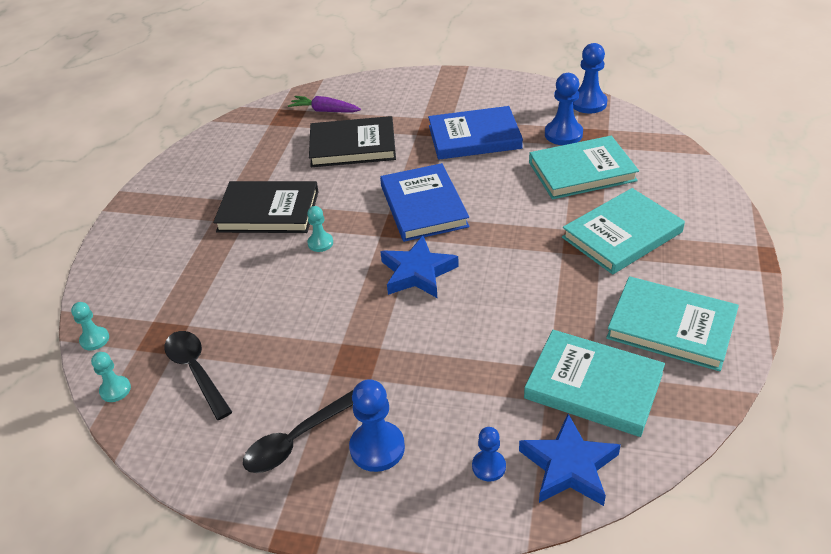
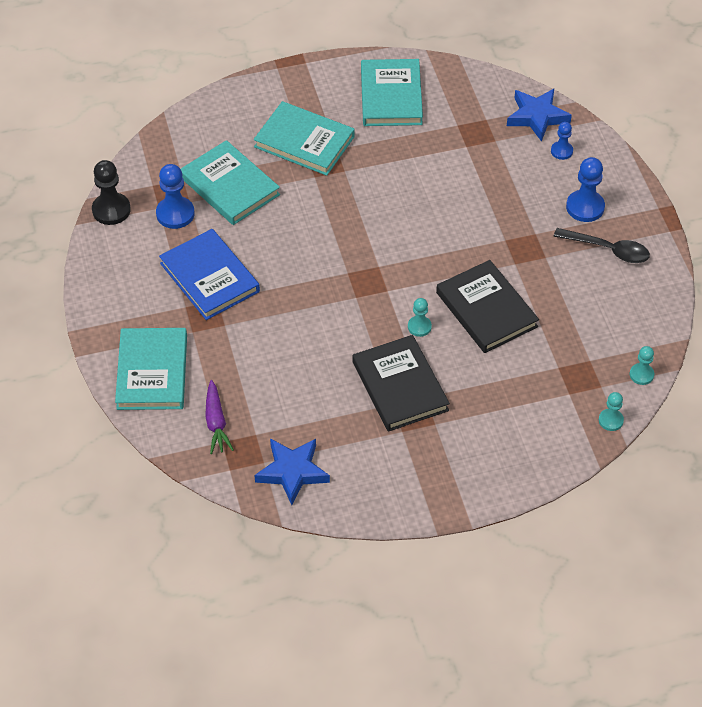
camera: 120 degrees left, 10 degrees up
black spoon [164,331,232,420] -> none
black book [309,116,396,167] -> black book moved to [436,260,539,353]
blue book [380,163,469,242] -> none
blue star [380,236,459,298] -> blue star moved to [254,439,330,505]
turquoise book [524,330,665,437] -> turquoise book moved to [115,328,187,410]
blue pawn [573,43,607,113] -> black pawn [92,160,131,225]

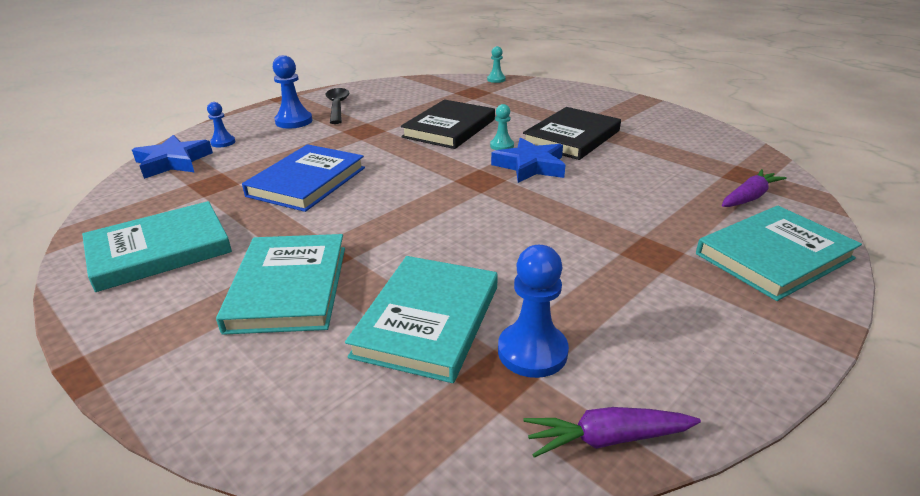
camera: 120 degrees left, 20 degrees down
black pawn [92,160,131,225] -> purple carrot [523,407,701,458]
blue book [159,229,260,320] -> blue book moved to [242,144,365,212]
blue star [254,439,330,505] -> blue star moved to [491,138,566,183]
turquoise pawn [630,346,654,385] -> none

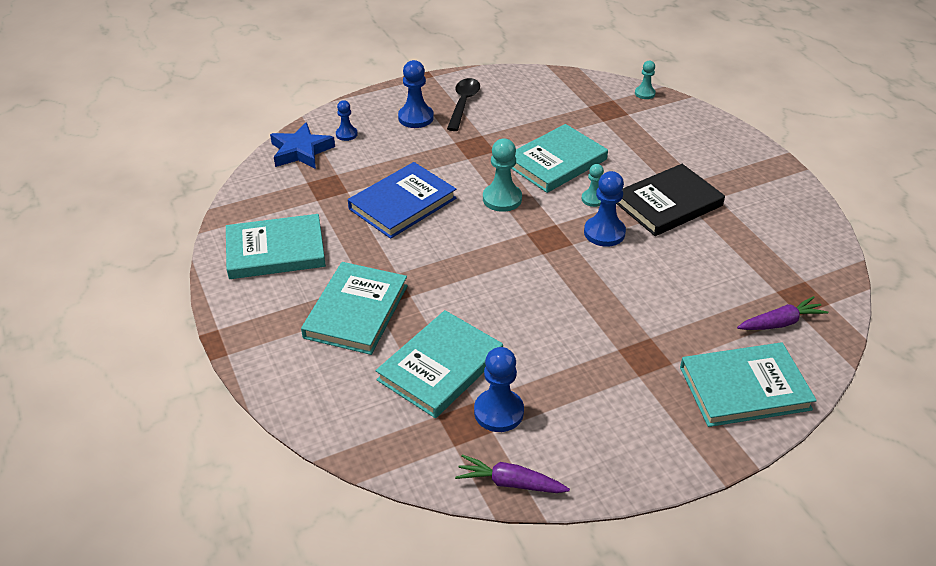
camera: 20 degrees right, 10 degrees up
black book [401,100,495,149] -> turquoise book [511,124,608,193]
blue star [491,138,566,183] -> blue pawn [584,171,626,247]
none -> turquoise pawn [483,138,522,212]

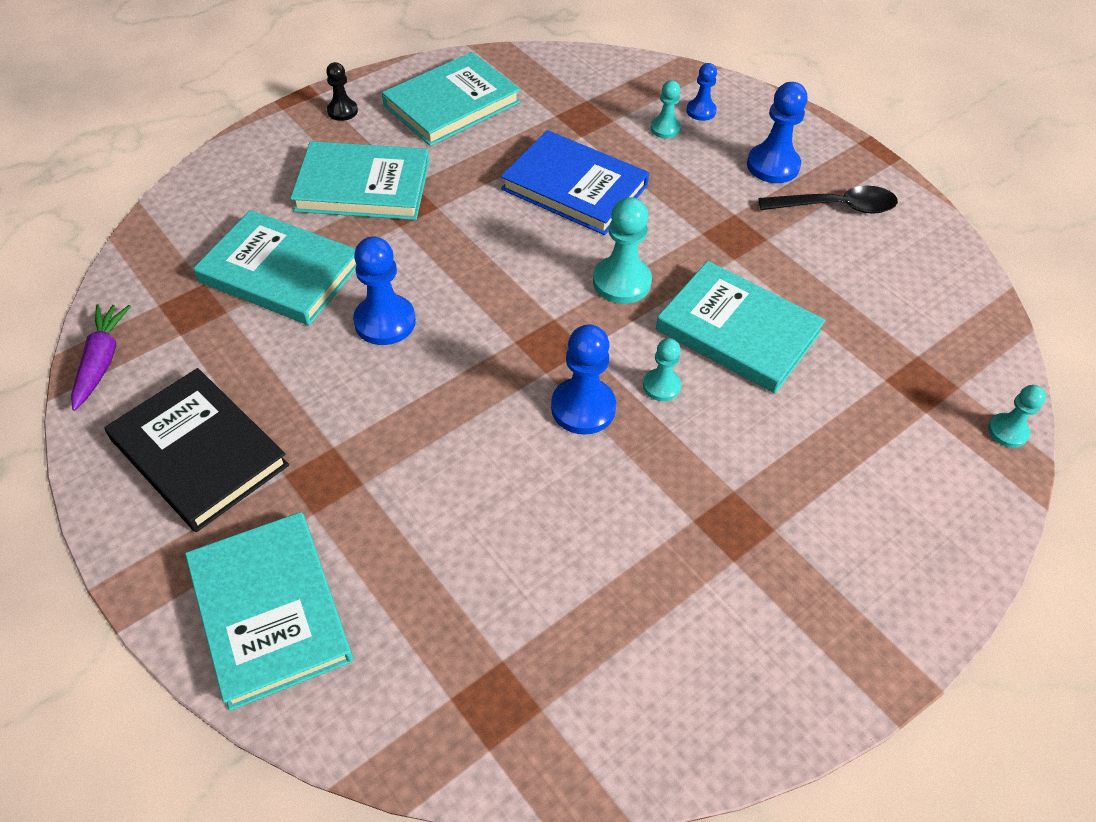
camera: 75 degrees right, 10 degrees up
turquoise book [226,214,326,279] -> turquoise book turned 75 degrees clockwise [382,52,521,146]
blue star [270,122,335,169] -> none
blue pawn [474,347,524,432] -> blue pawn moved to [353,236,416,345]
black book [616,164,725,236] -> black book moved to [105,368,289,532]
purple carrot [737,296,828,330] -> none
none -> black pawn [326,62,358,121]
none -> turquoise pawn [650,80,681,139]

